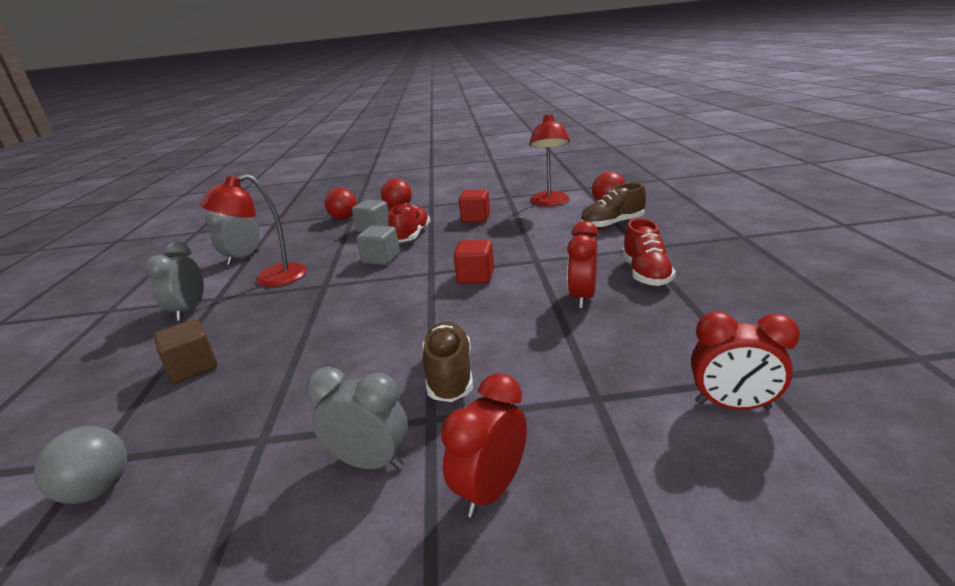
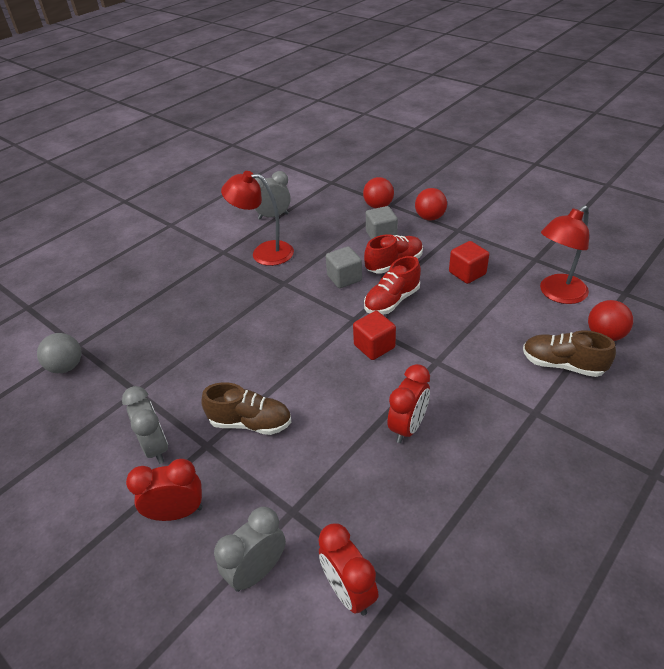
camera: 45 degrees right, 15 degrees up
grey clock [145,242,204,321] -> grey clock moved to [214,507,286,592]
brown cube [154,319,217,383] -> none
brown shoe [422,322,473,402] -> brown shoe turned 60 degrees clockwise [201,382,291,435]
red clock [567,221,599,308] -> red clock turned 150 degrees clockwise [387,364,430,443]
red shoe [622,218,676,286] -> red shoe moved to [364,256,421,315]

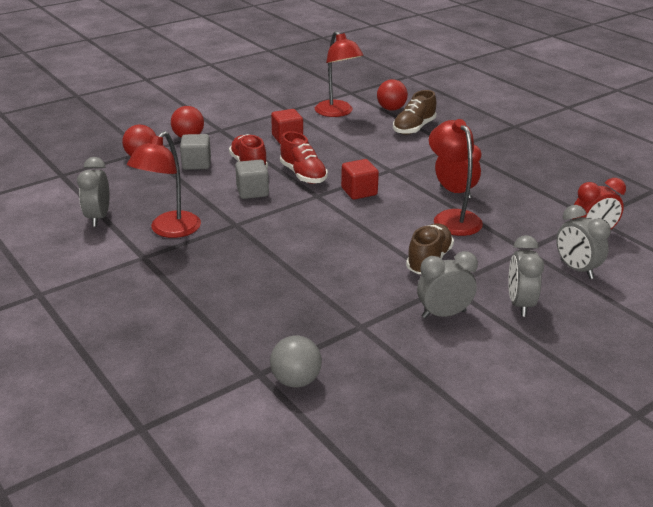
camera: 80 degrees left, 10 degrees down
red clock [126,459,203,521] -> grey clock [508,235,544,317]
none -> red lamp [429,119,483,236]

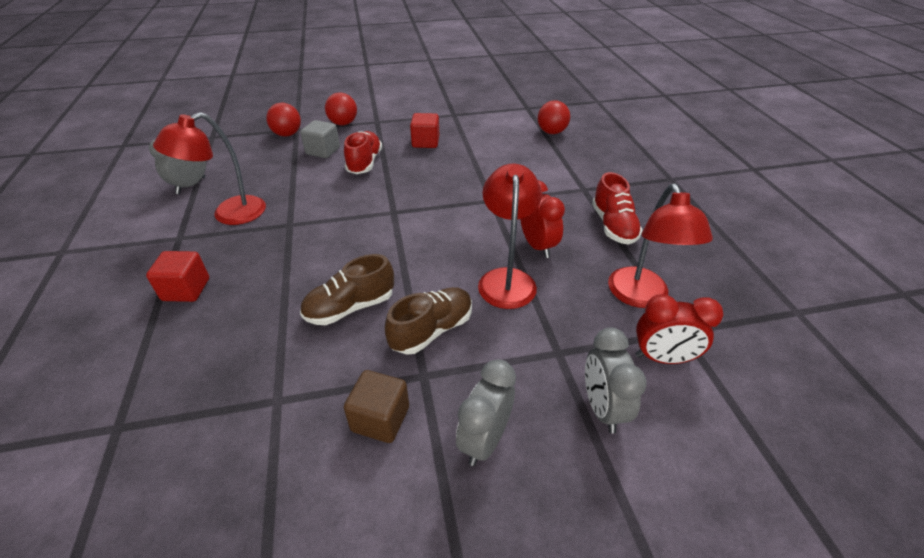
camera: 25 degrees right, 10 degrees up
grey cube [235,159,269,199] -> none
grey ball [270,336,322,387] -> none
red shoe [280,131,328,184] -> red shoe moved to [592,172,643,244]
red lamp [315,31,364,117] -> red lamp moved to [608,184,713,308]
red cube [341,159,379,200] -> red cube moved to [146,251,209,302]
brown shoe [393,90,436,135] -> brown shoe moved to [300,254,394,325]
grey clock [417,251,478,319] -> brown cube [344,370,409,443]

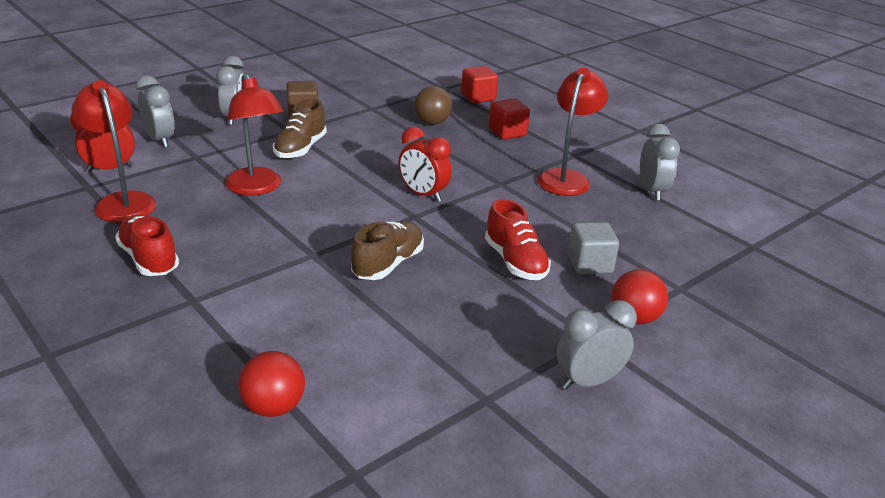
camera: 150 degrees right, 10 degrees down
red ball [266,103,301,137] -> none
brown shoe [300,254,394,325] -> brown shoe moved to [351,221,424,280]
red cube [410,113,439,148] -> red cube moved to [461,66,498,103]
red clock [520,180,565,258] -> red clock moved to [399,127,452,202]
none -> brown ball [414,86,452,125]
none -> grey clock [557,300,637,390]

